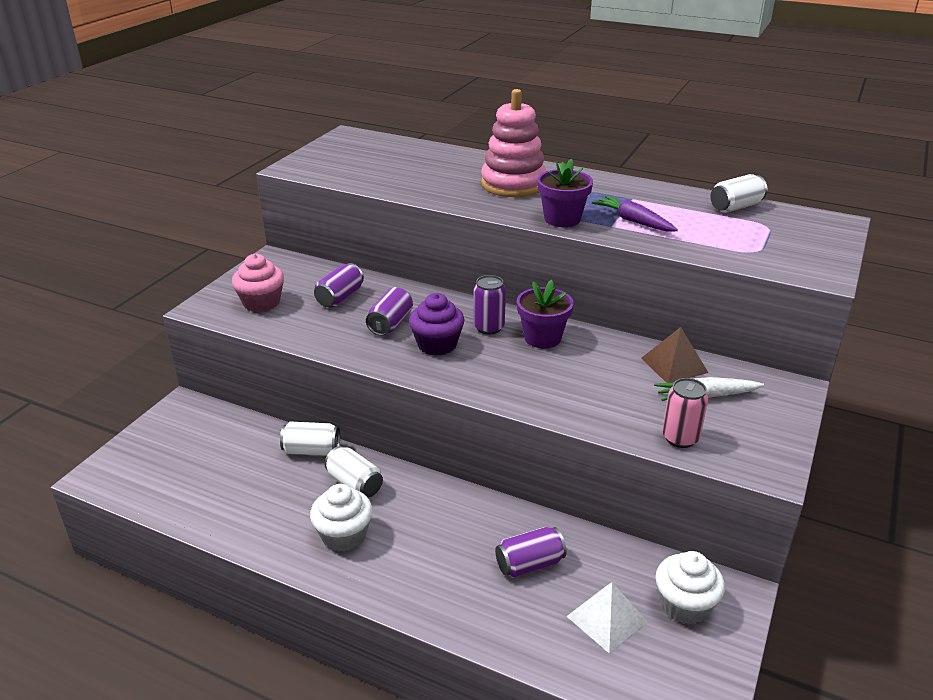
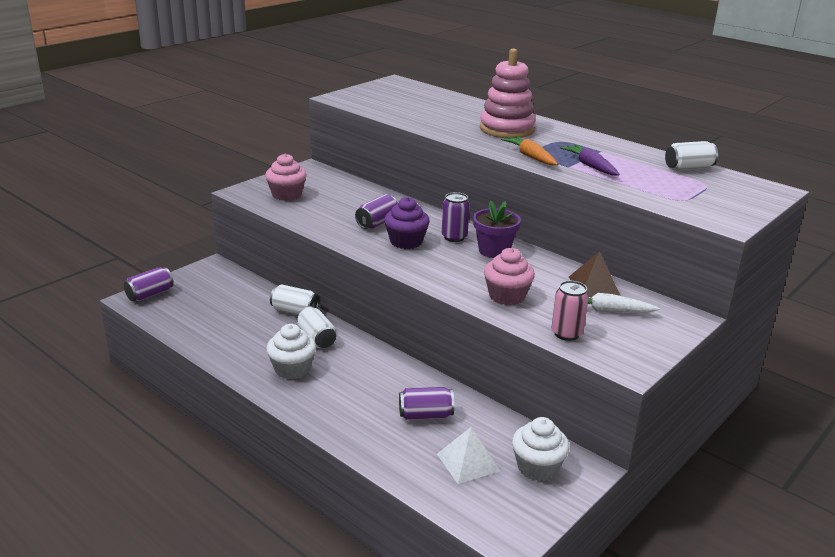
camera: 15 degrees right, 5 degrees down
purple can [314,263,364,308] -> purple can moved to [124,267,174,302]
purple flower pot [537,159,593,227] -> orange carrot [501,136,558,165]
none -> pink cupcake [484,248,535,305]

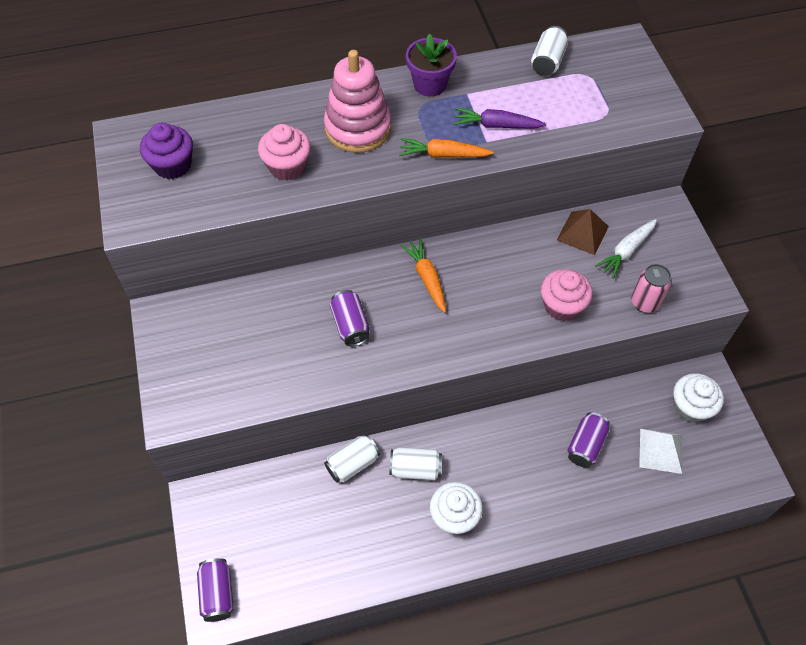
camera: 55 degrees left, 30 degrees up
pink cupcake [265,154,307,201] -> pink cupcake moved to [258,124,311,180]
purple cupcake [384,197,430,249] -> purple cupcake moved to [140,123,193,179]
purple can [442,192,470,242] -> orange carrot [401,238,446,313]
purple flower pot [473,201,521,258] -> purple flower pot moved to [406,34,457,97]

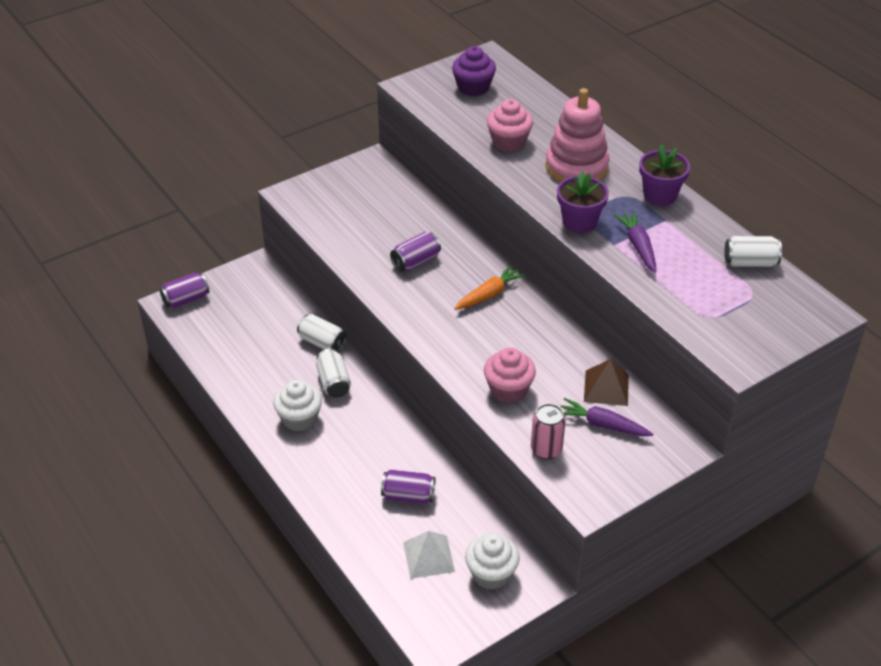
camera: 70 degrees right, 15 degrees down
orange carrot [399,138,494,158] -> purple flower pot [557,171,609,233]
white carrot [595,219,657,279] -> purple carrot [560,398,653,436]

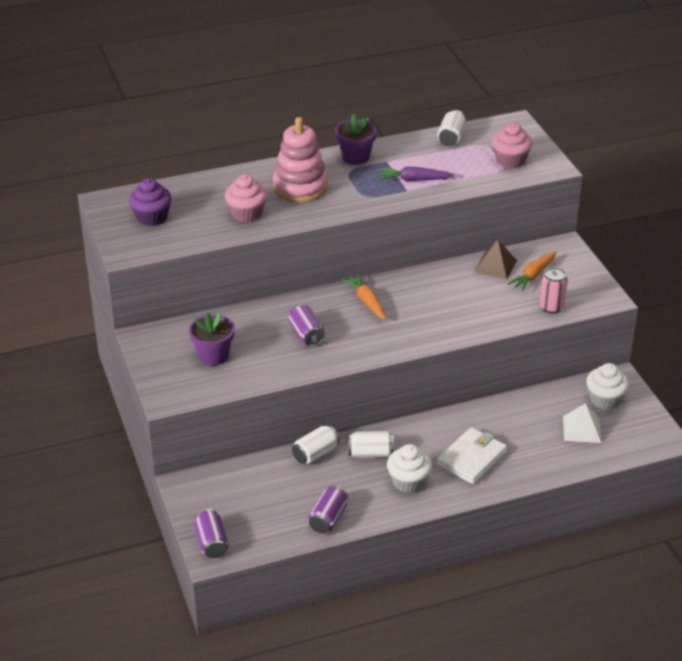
camera: 75 degrees left, 5 degrees down
purple can [381,469,436,504] -> purple can moved to [308,486,348,533]
pink cupcake [484,347,536,403] -> pink cupcake moved to [492,123,533,168]
purple flower pot [557,171,609,233] -> purple flower pot moved to [189,312,235,366]
purple carrot [560,398,653,436] -> orange carrot [507,251,556,291]
none -> white wallet [437,427,507,484]

